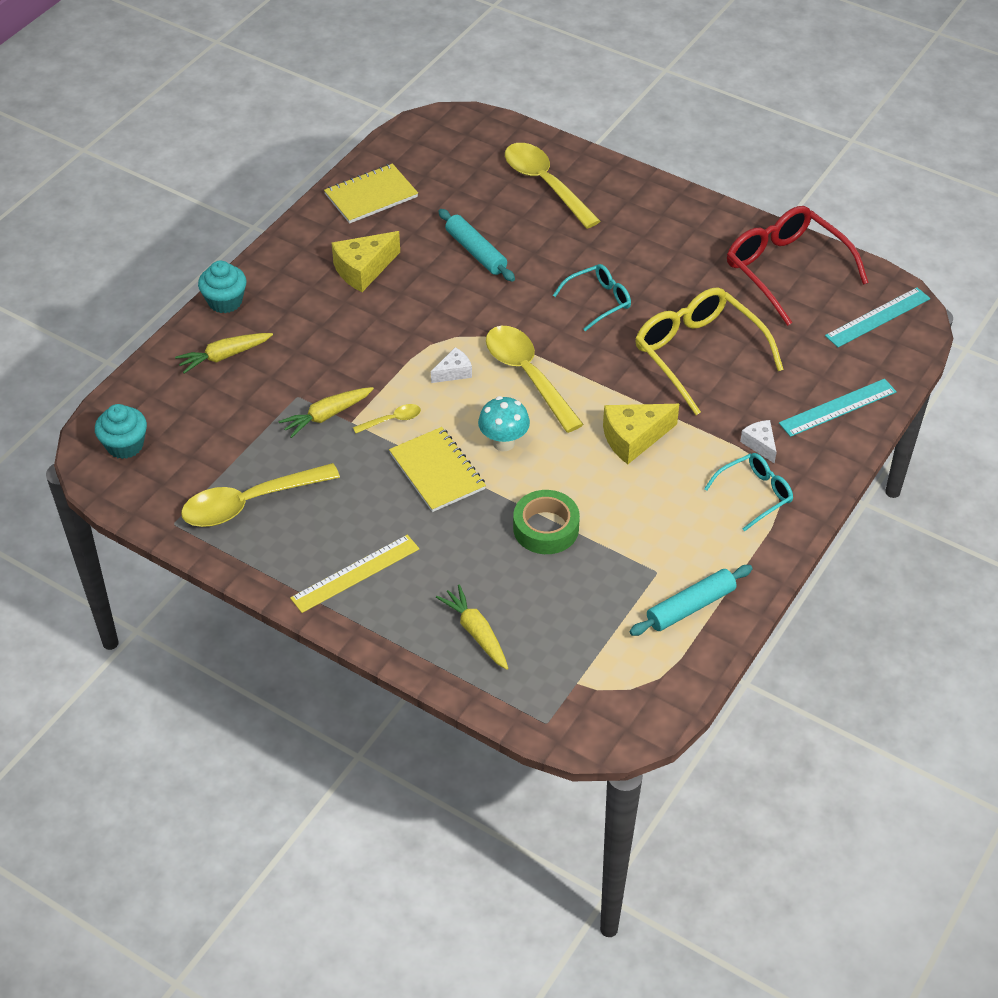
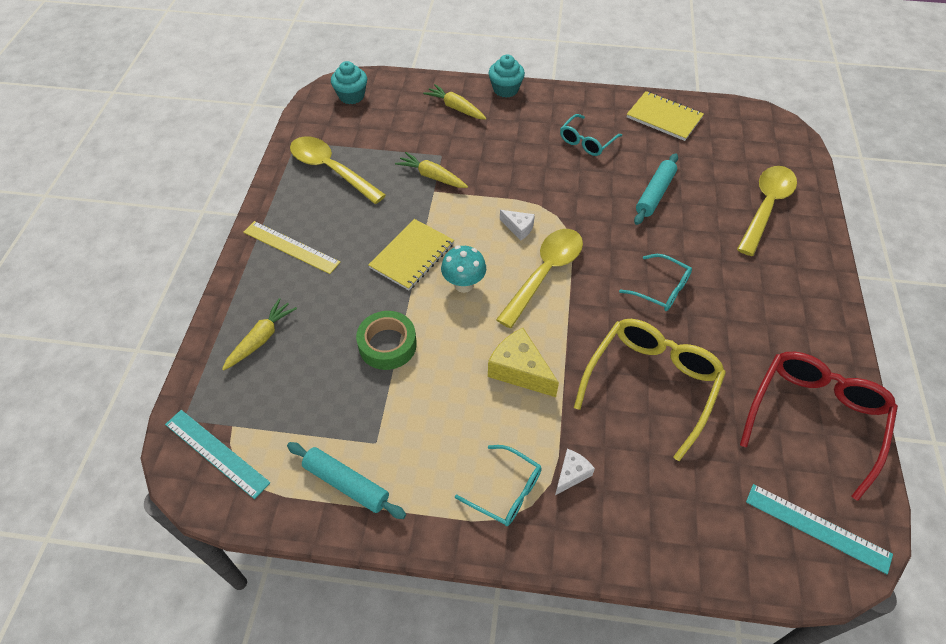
camera: 65 degrees right, 5 degrees up
yellow cheese [332,231,400,292] -> turquoise glasses [560,114,622,156]
yellow spoon [353,404,421,433] -> none
turquoise ruler [779,379,897,437] -> turquoise ruler moved to [165,410,271,499]

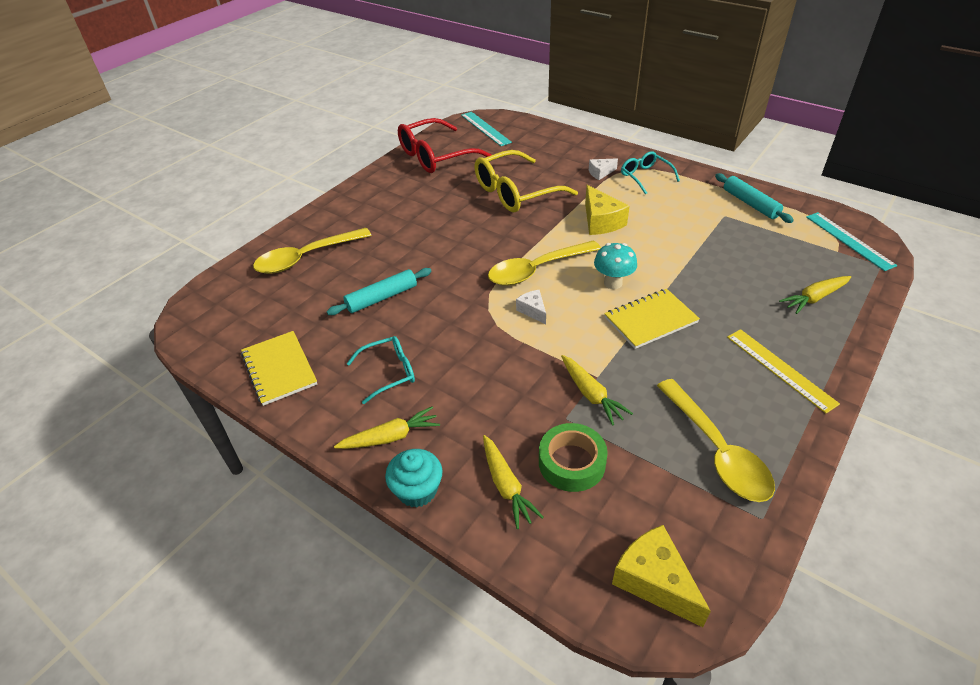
camera: 150 degrees left, 10 degrees down
turquoise cupcake [331,61,367,104] -> yellow cheese [612,525,711,627]
green tape [356,311,417,370] -> green tape moved to [539,423,608,492]
turquoise glasses [619,254,692,311] -> none
none -> yellow carrot [334,406,440,449]

